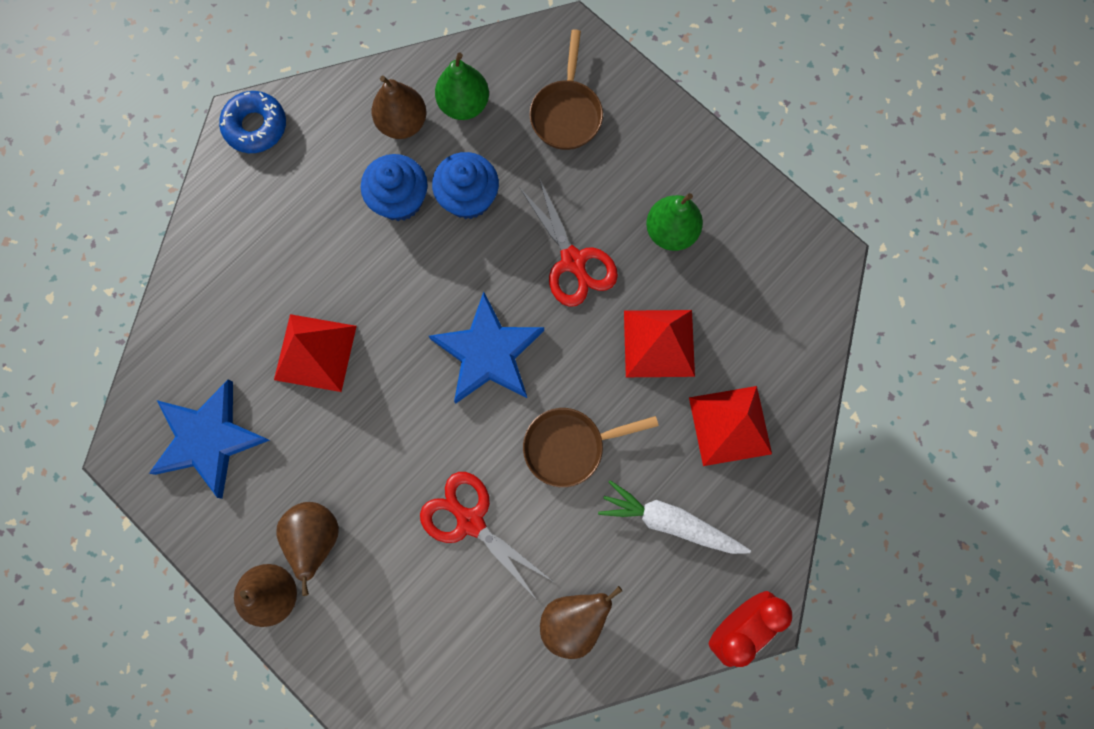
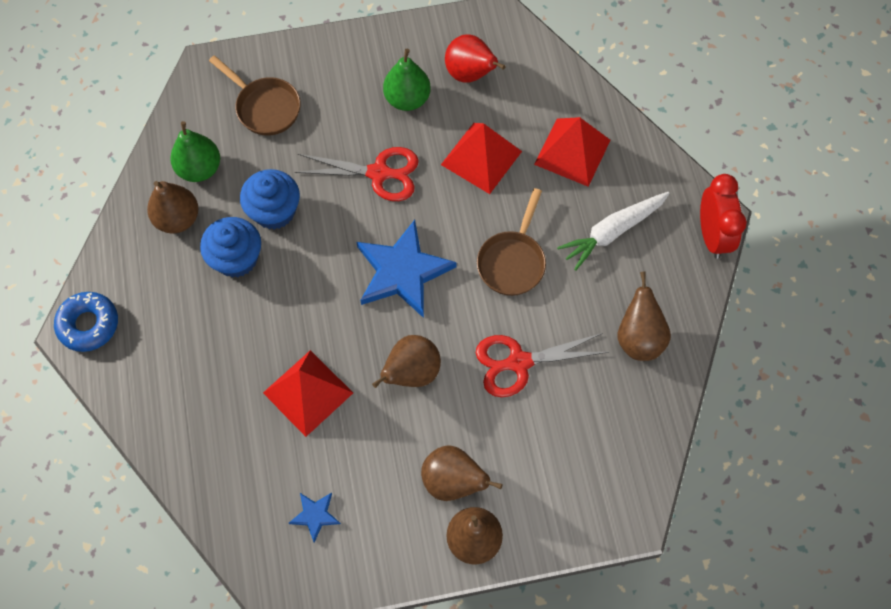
camera: 55 degrees left, 10 degrees down
blue star [149,379,270,499] -> blue star [289,493,341,543], size x0.46
none -> brown pear [372,335,441,388]
none -> red pear [445,34,506,83]

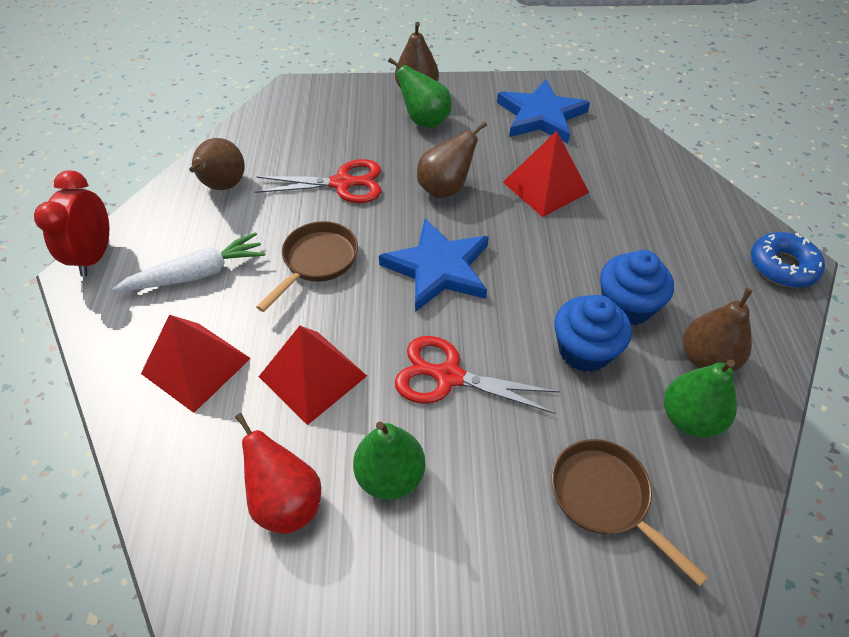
camera: 170 degrees left, 15 degrees down
blue star [289,493,341,543] -> blue star [497,79,590,143], size x2.17
brown pear [421,445,502,501] -> green pear [388,58,451,128]

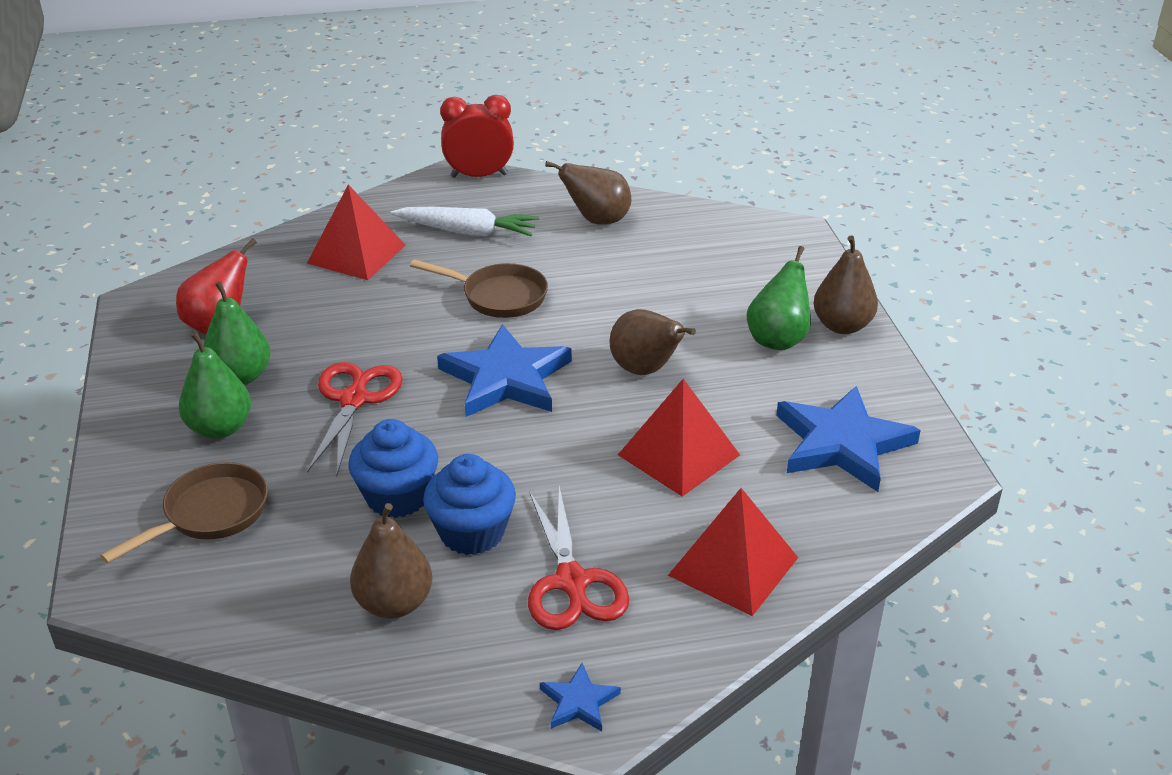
camera: 80 degrees right, 15 degrees down
white carrot [112,232,265,292] -> white carrot turned 45 degrees counterclockwise [390,207,538,236]
red scissors [255,159,381,203] -> red scissors moved to [528,486,629,630]
red pyramid [259,326,367,425] -> red pyramid moved to [668,488,798,616]
green pear [664,360,737,438] -> green pear moved to [179,332,251,439]
blue donut [751,232,825,288] -> blue star [540,663,621,732]

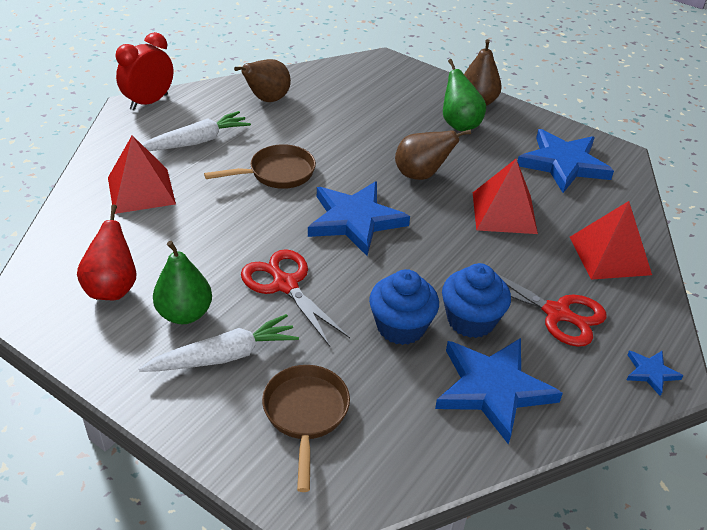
camera: 45 degrees left, 5 degrees up
green pear [179,332,251,439] -> white carrot [139,314,299,372]
brown pear [350,503,432,619] -> blue star [435,338,563,445]

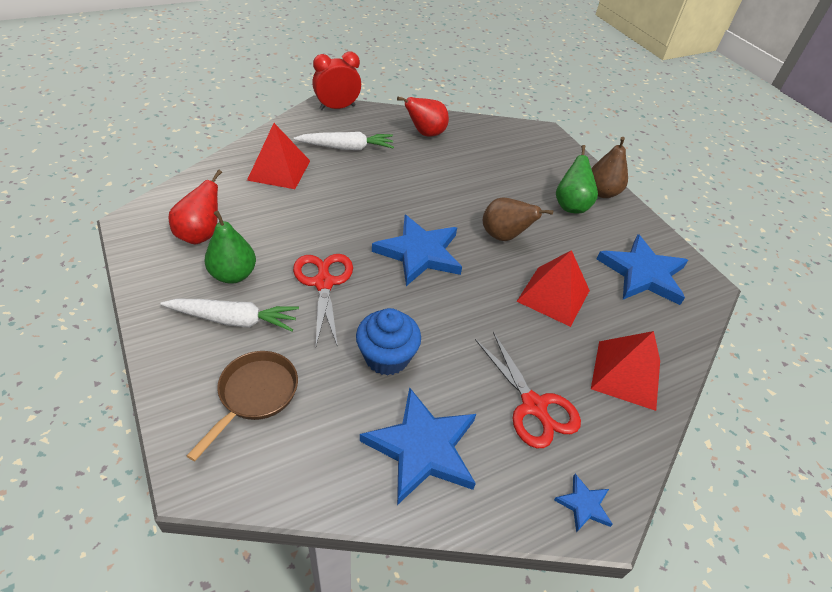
camera: 25 degrees right, 5 degrees up
brown pan [204,144,316,189] -> none
brown pear [234,59,291,102] -> red pear [397,97,449,137]
blue cupcake [442,263,511,338] -> none

